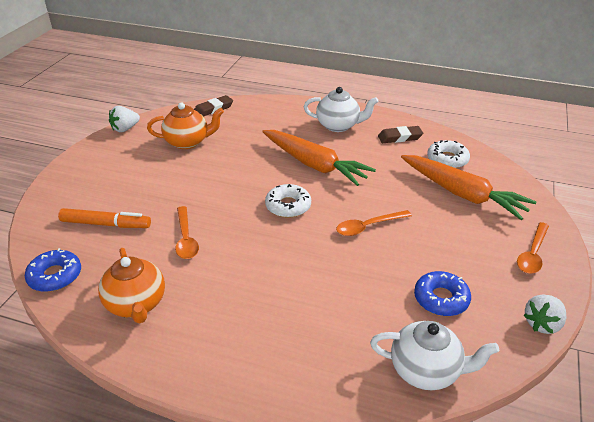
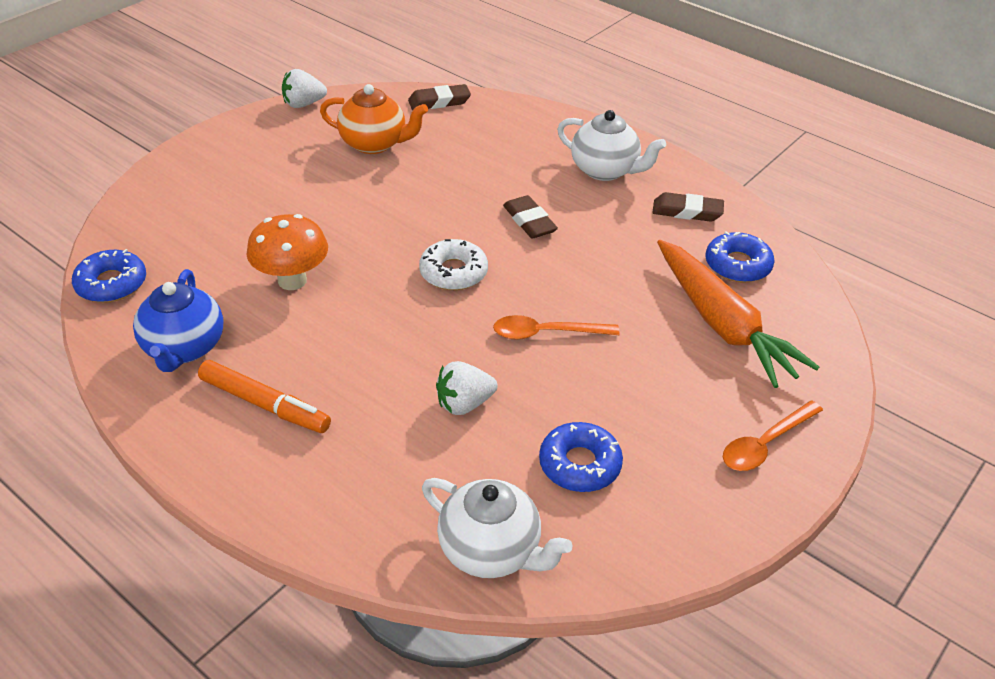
camera: 20 degrees right, 5 degrees up
orange marker [58,208,151,228] -> orange marker moved to [198,360,331,433]
orange teapot [98,248,165,323] -> blue teapot [133,269,224,372]
orange spoon [175,206,199,259] -> orange mushroom [247,214,328,290]
orange carrot [262,130,376,186] -> brown eraser [503,195,558,239]
white donut [427,140,470,168] -> blue donut [706,231,775,283]
white strawberry [523,294,566,334] -> white strawberry moved to [436,361,498,415]

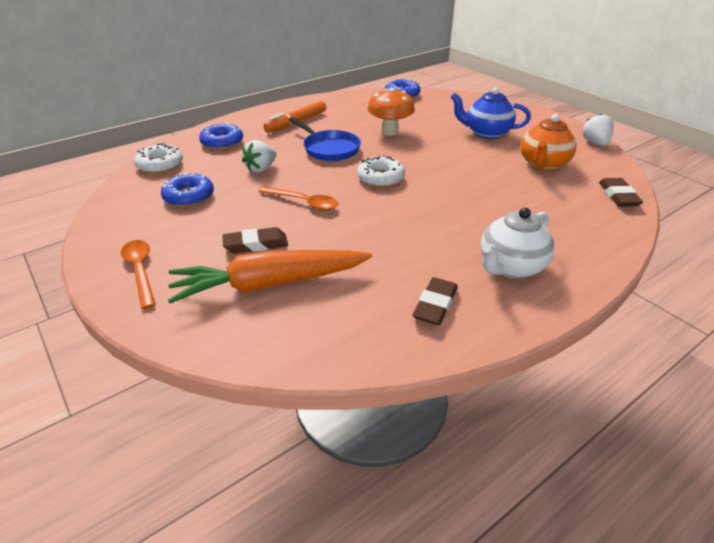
camera: 105 degrees right, 5 degrees down
blue teapot [133,269,224,372] -> blue teapot moved to [451,87,531,139]
white teapot [422,478,573,578] -> white donut [134,143,183,174]
white strawberry [436,361,498,415] -> white strawberry turned 135 degrees counterclockwise [242,140,276,173]
orange spoon [493,315,620,340] -> orange spoon turned 105 degrees clockwise [259,187,338,210]
brown eraser [503,195,558,239] -> brown eraser moved to [222,227,288,254]
blue donut [706,231,775,283] -> blue donut moved to [199,122,243,150]
none -> blue pan [289,117,361,161]

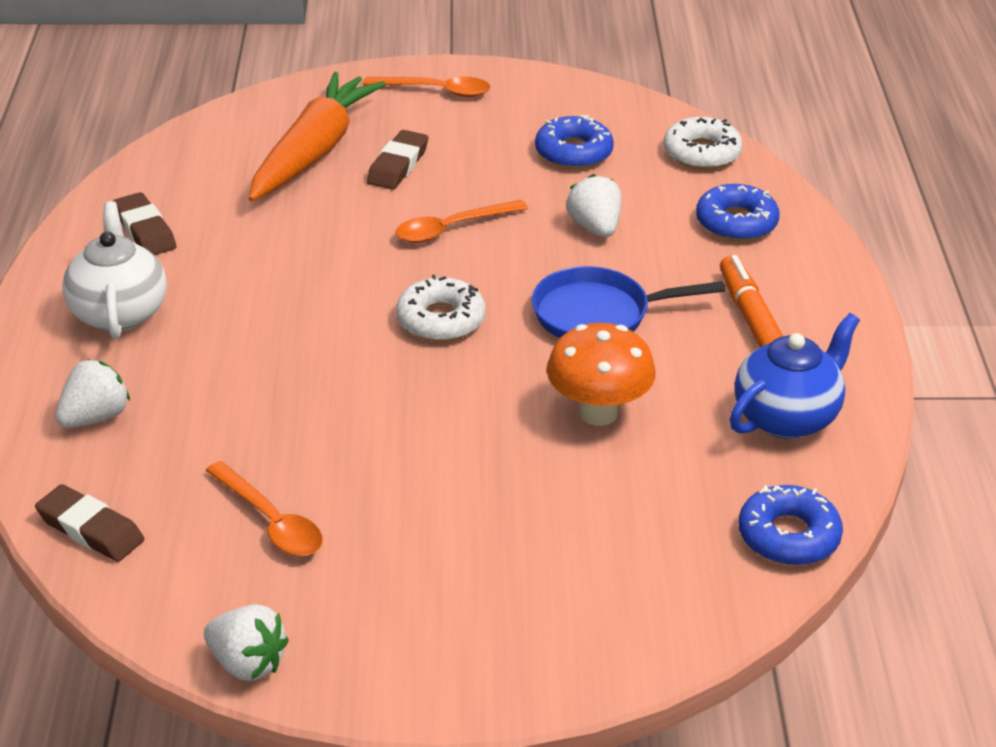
camera: 125 degrees right, 0 degrees up
blue teapot [451,87,531,139] -> blue teapot moved to [730,313,860,439]
orange teapot [521,114,577,171] -> orange spoon [206,461,323,556]
none -> white strawberry [56,359,130,428]

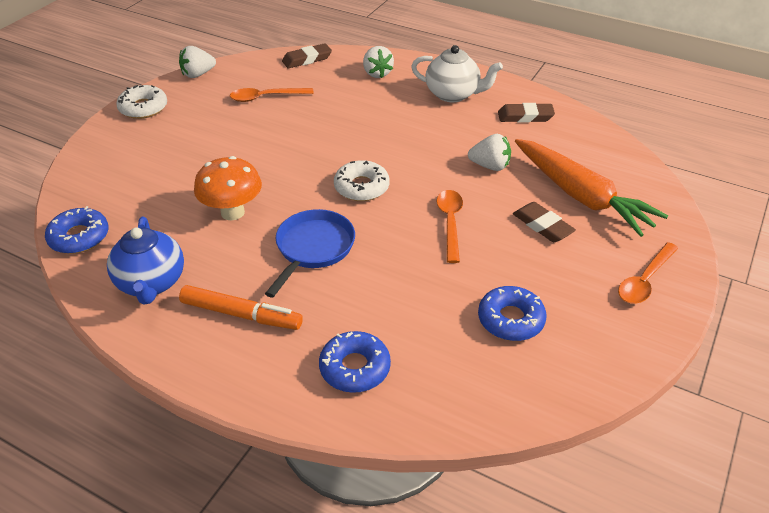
camera: 120 degrees right, 5 degrees up
white strawberry [567,174,621,237] -> white strawberry moved to [468,134,511,171]
white donut [664,117,743,169] -> white donut moved to [116,85,167,119]

